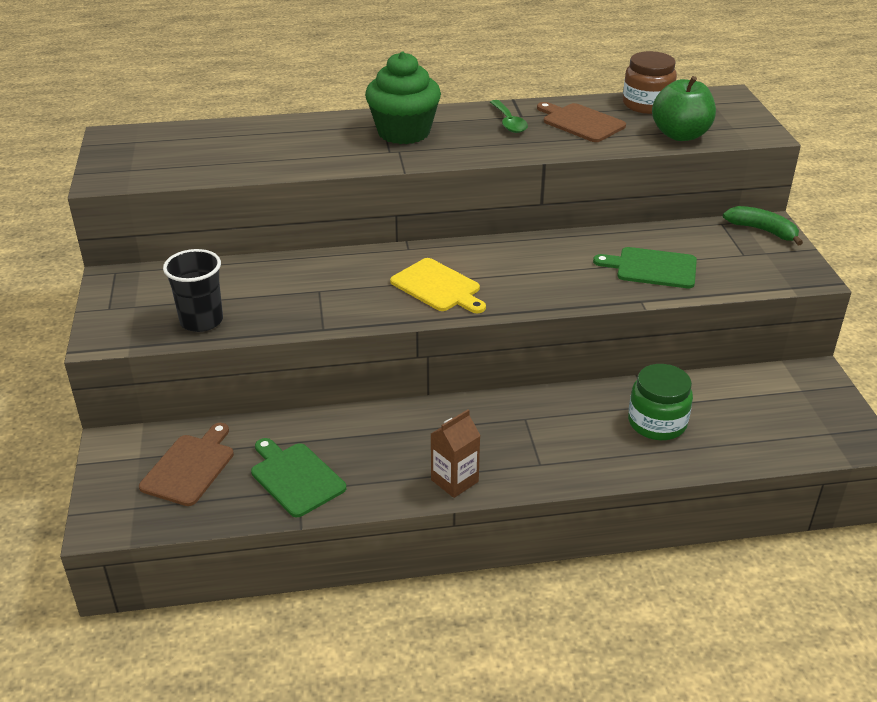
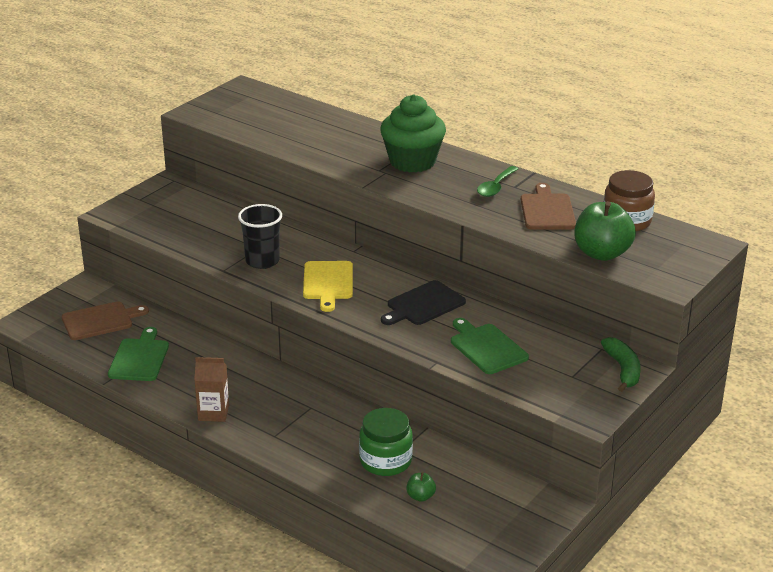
camera: 45 degrees right, 5 degrees down
black cup [163,249,223,332] -> black cup moved to [238,204,282,269]
none -> black cutting board [381,280,466,325]
none -> green apple [406,472,436,502]

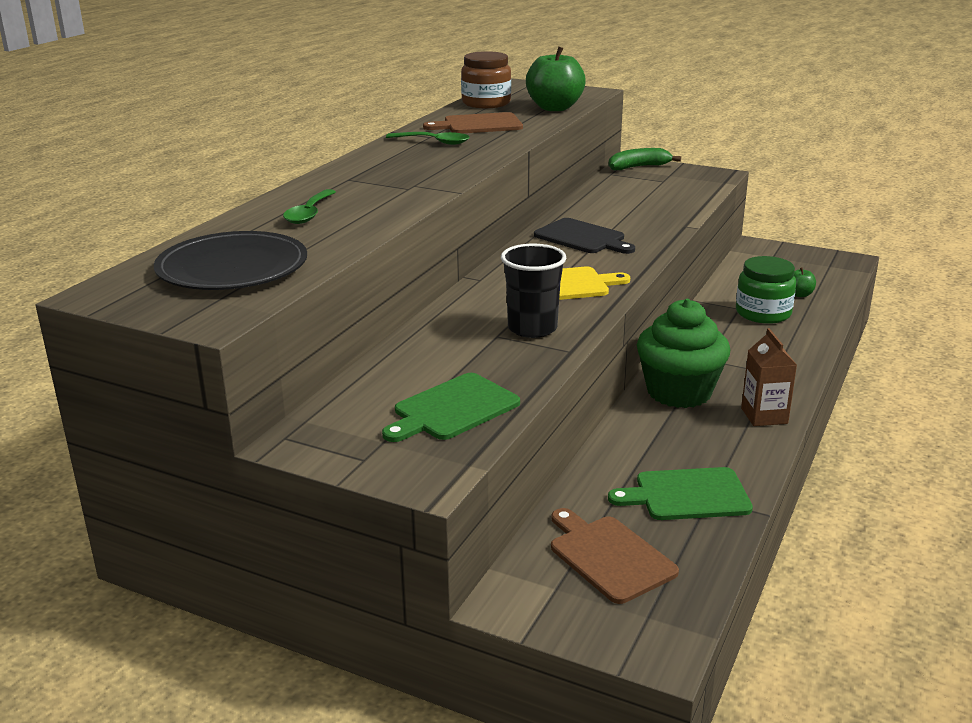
camera: 100 degrees left, 5 degrees down
green cupcake [380,95,446,173] -> green cupcake moved to [637,299,730,408]
green cutting board [451,318,529,374] -> green cutting board moved to [382,373,520,442]
none -> black plate [154,231,307,290]
none -> green spoon [283,189,336,224]

